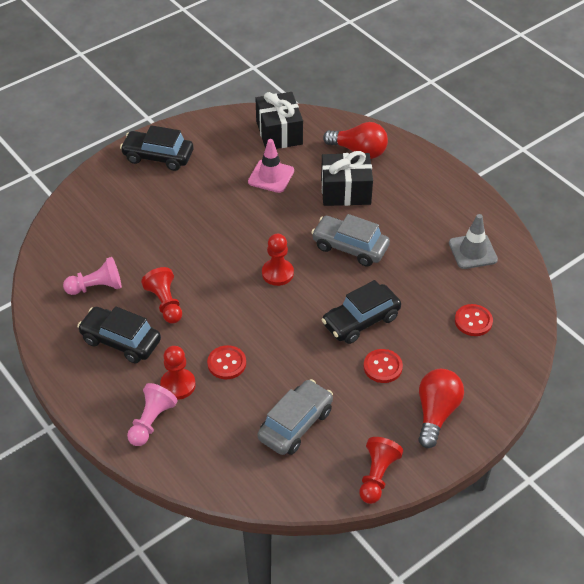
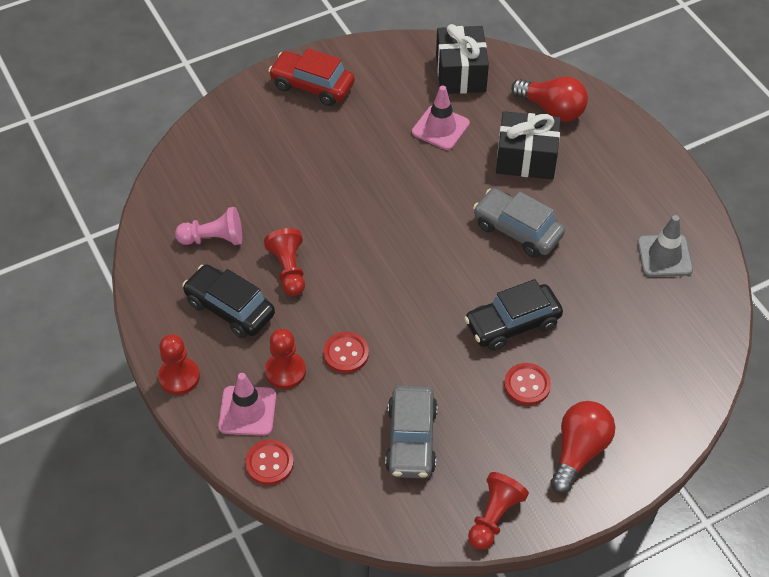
camera: 10 degrees right, 5 degrees up
black car [120,125,193,171] -> red car [268,48,355,106]
pink pawn [127,383,178,446] -> pink traffic cone [218,373,276,436]
grey car [258,379,333,455] -> grey car turned 135 degrees clockwise [385,385,438,478]
red pawn [262,234,294,286] -> red pawn moved to [158,334,200,395]
red button [455,304,493,336] -> red button moved to [245,440,294,485]

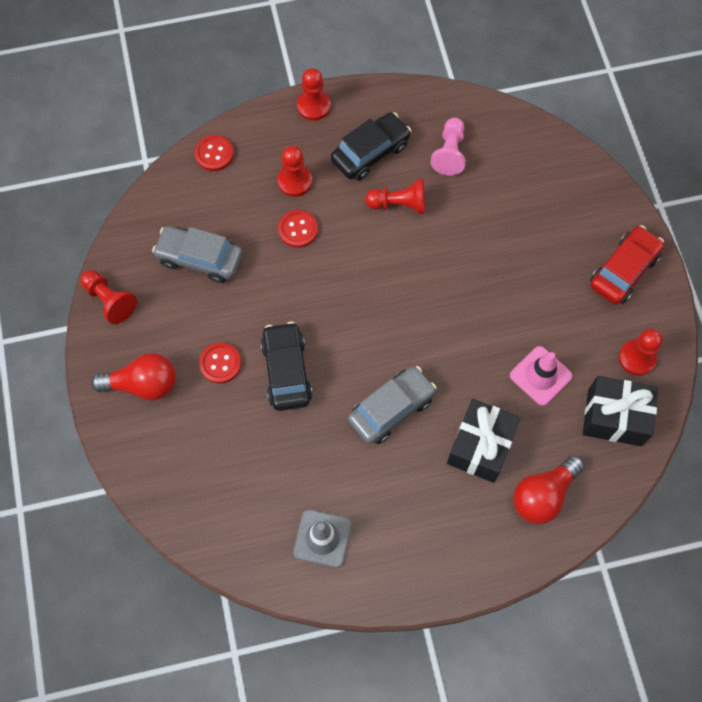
camera: 105 degrees right, 15 degrees up
pink traffic cone [218,373,276,436] -> none
red light bulb [550,401,615,494] -> red light bulb turned 45 degrees counterclockwise [91,353,176,401]
none -> red pawn [619,329,663,376]

